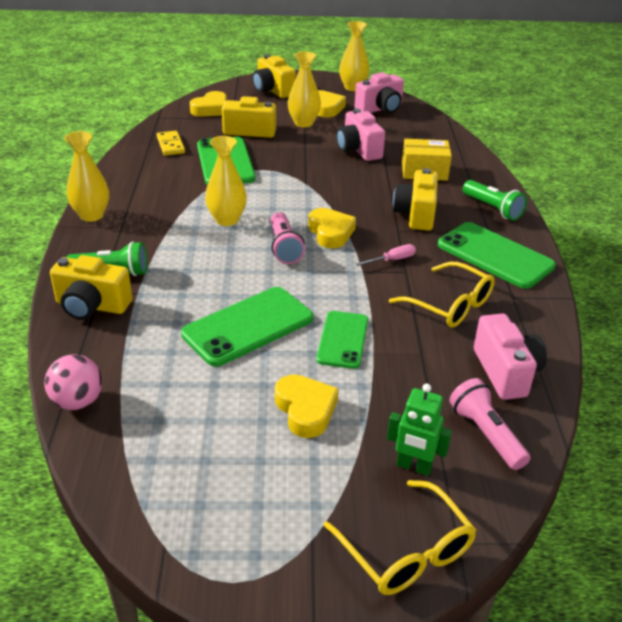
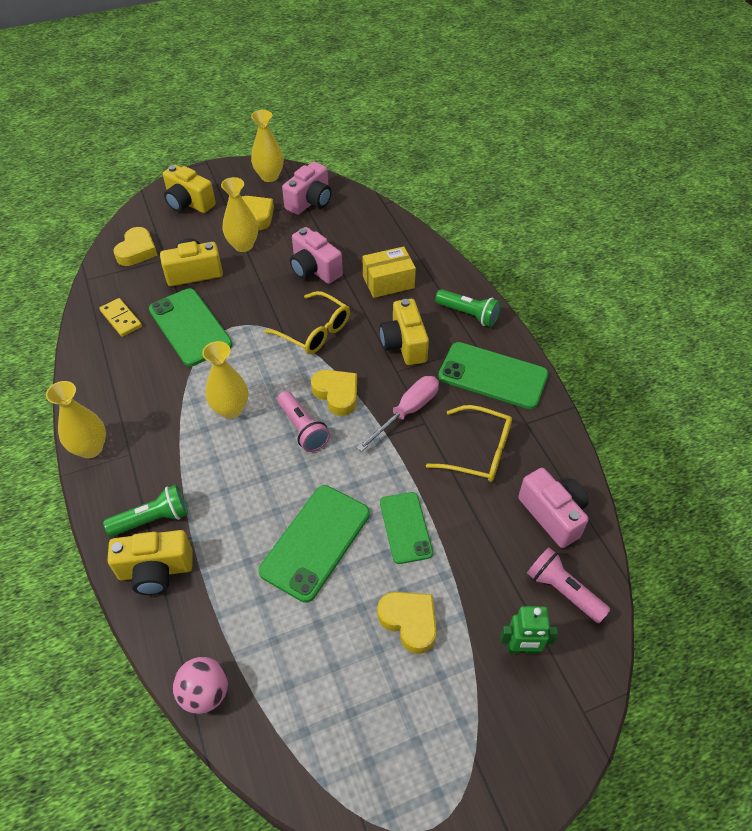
camera: 20 degrees left, 15 degrees up
yellow glasses [324,480,476,595] -> yellow glasses moved to [264,291,350,354]
pink screwdriver [355,244,416,266] -> pink screwdriver [356,376,439,452], size x1.76

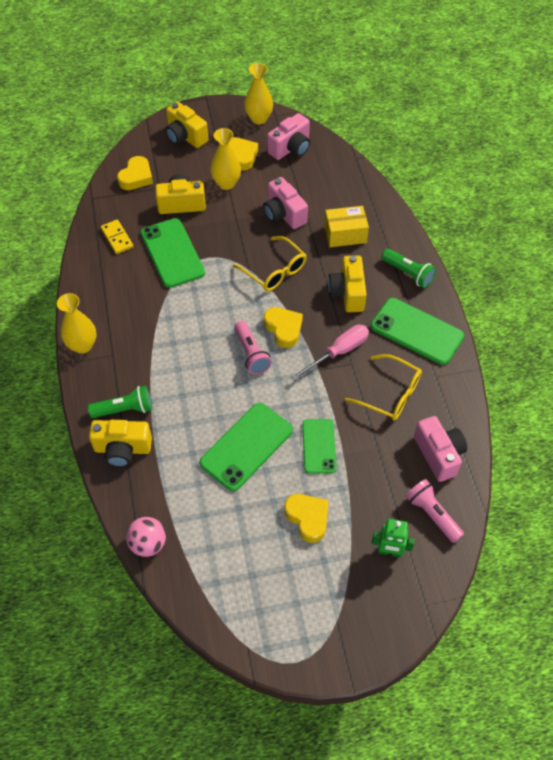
camera: 10 degrees right, 5 degrees up
yellow vase [202,341,248,419] -> none

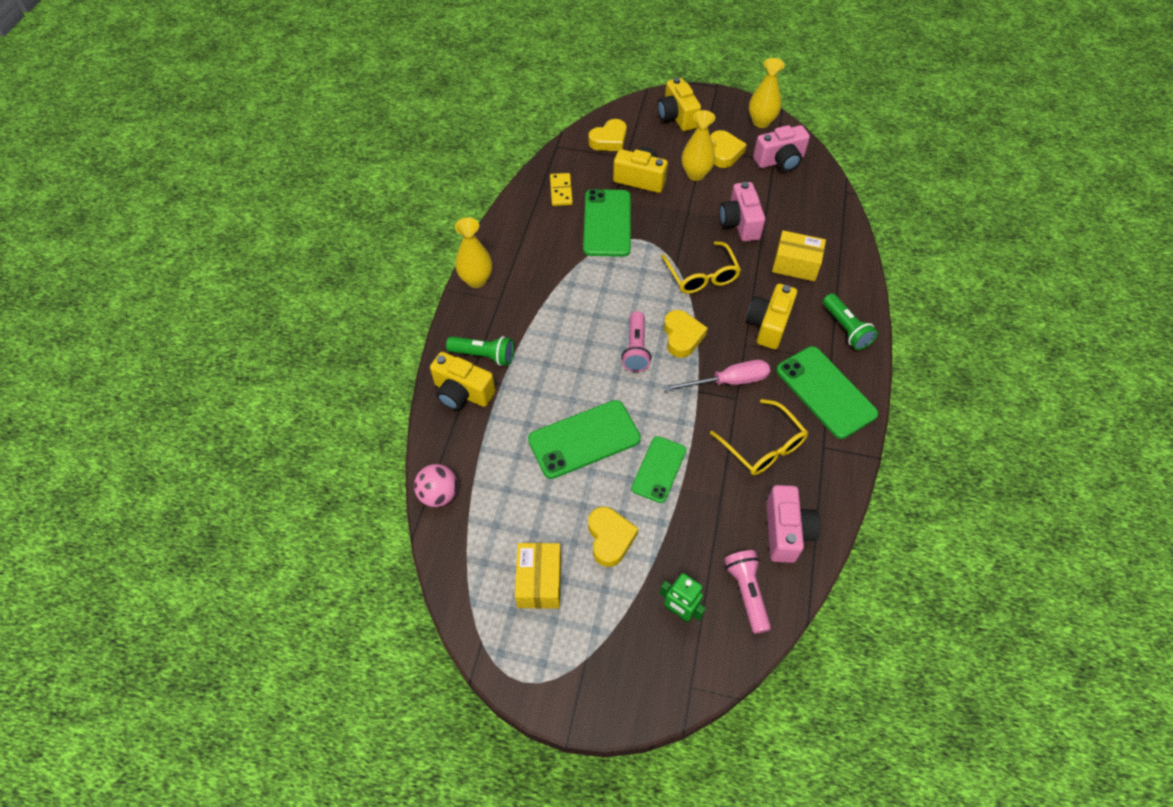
camera: 25 degrees right, 0 degrees up
none -> yellow box [515,543,561,609]

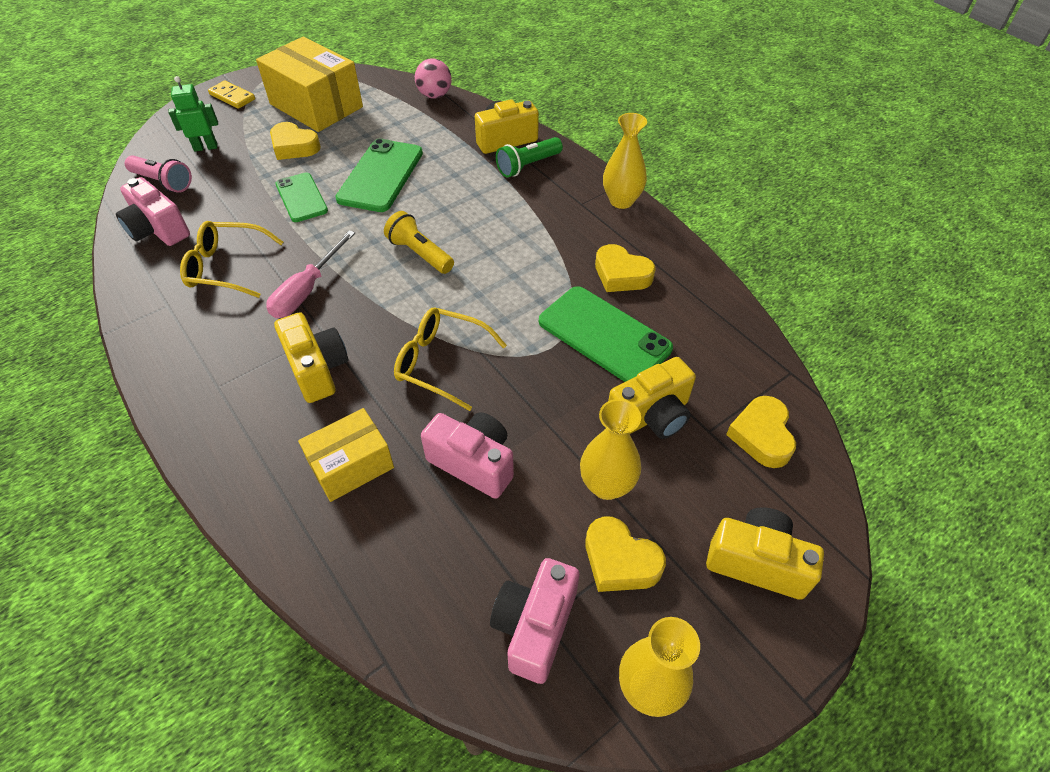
camera: 130 degrees right, 5 degrees down
yellow box [515,543,561,609] -> yellow box [256,36,363,132], size x1.69
yellow domino [550,173,573,206] -> yellow domino moved to [208,80,255,109]
pink flashlight [621,311,651,372] -> yellow flashlight [384,211,454,274]
yellow heart [664,310,708,358] -> yellow heart moved to [595,244,656,292]
green phone [776,346,878,439] -> none
green flashlight [823,294,878,350] -> none

